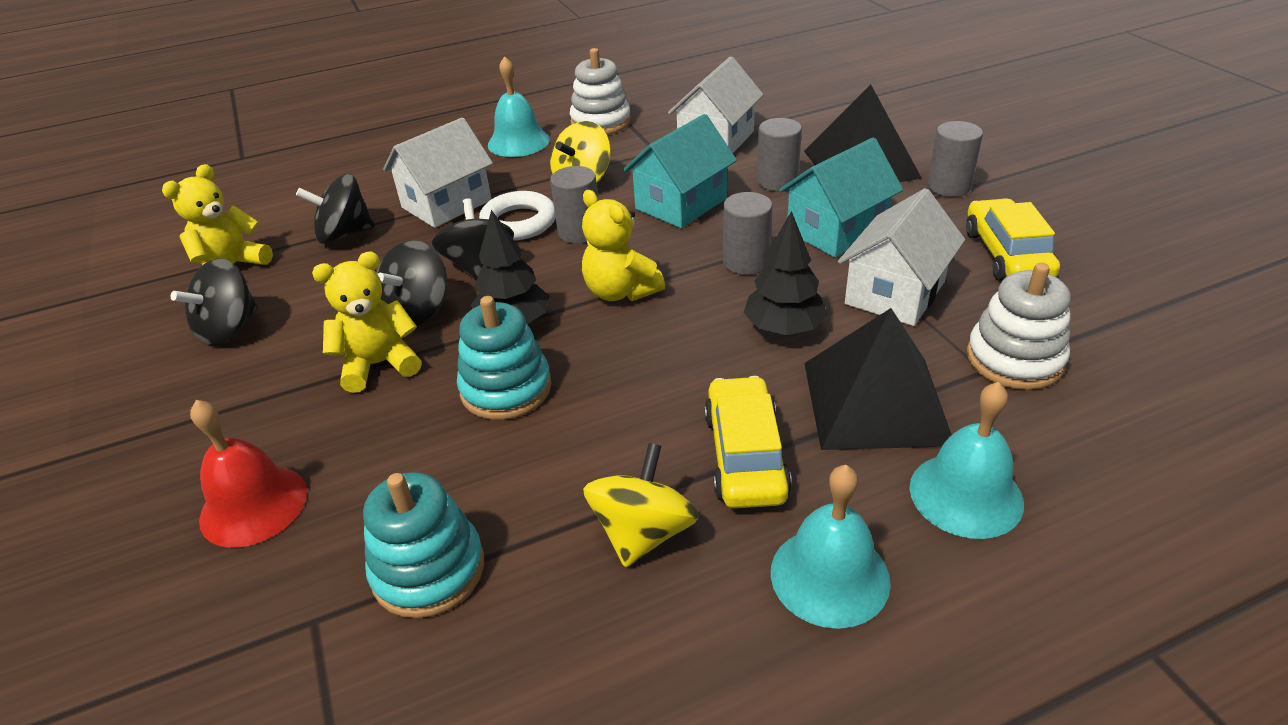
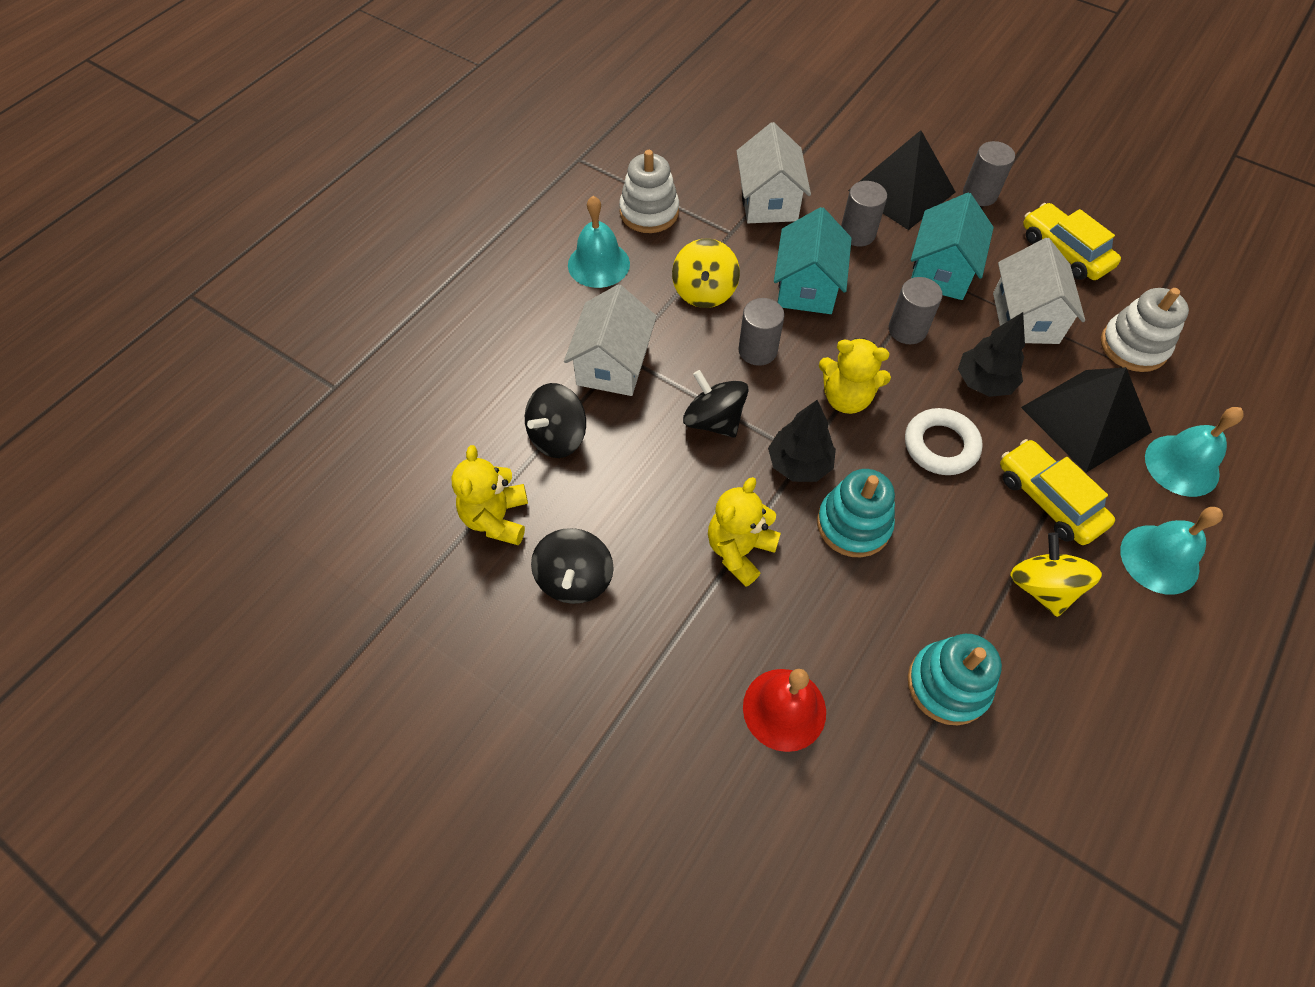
camera: 35 degrees left, 20 degrees up
black spinning top [376,240,447,326] -> none
white ring [479,191,556,240] -> white ring moved to [905,408,983,475]

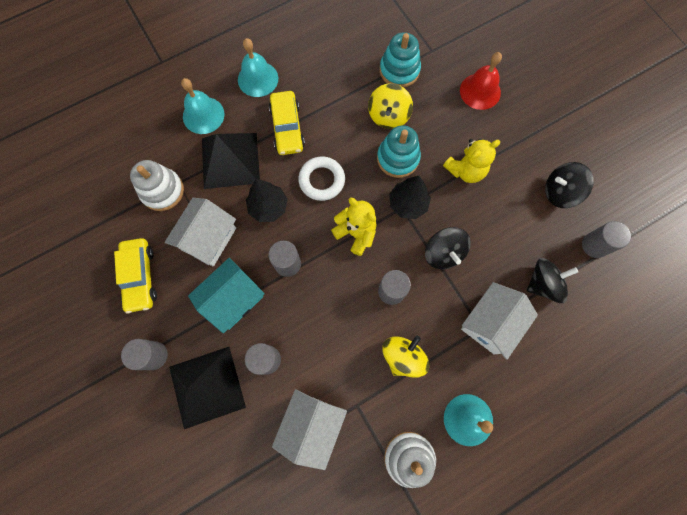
camera: 155 degrees left, 15 degrees up
yellow teddy bear [452,445,528,545] -> grey cylinder [582,221,631,258]
black spinning top [531,528,614,604] -> black spinning top turned 120 degrees counterclockwise [545,162,594,208]
turquoise house [774,207,852,314] -> none
yellow spinning top [1010,532,1102,617] -> yellow spinning top moved to [368,83,413,129]

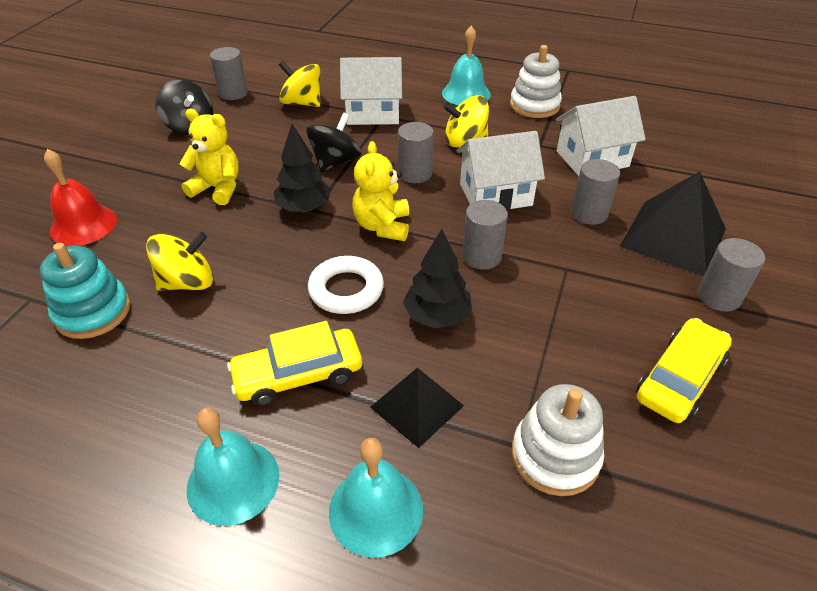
camera: 130 degrees left, 30 degrees down
white house [165,198,236,266] -> white house moved to [457,131,545,210]
turquoise house [188,258,265,333] -> none
black pyramid [202,133,260,189] -> black pyramid [370,368,464,448], size x0.62
yellow car [269,91,305,155] -> yellow car turned 150 degrees counterclockwise [227,321,362,406]
turquoise stacking toy [377,125,421,178] -> none
black spinning top [527,258,578,303] -> yellow spinning top [279,61,320,107]

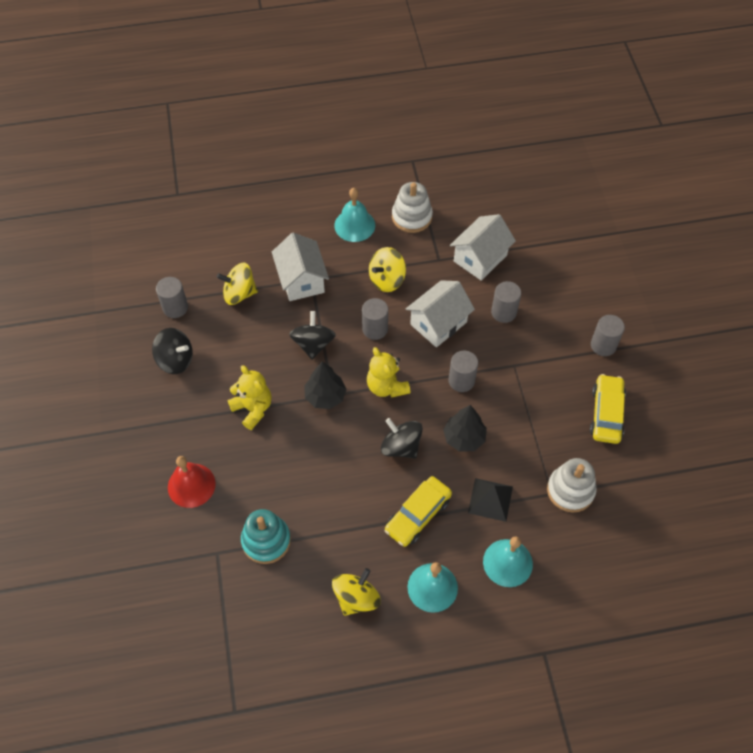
camera: 30 degrees left, 15 degrees up
yellow spinning top [146,232,213,291] -> yellow spinning top moved to [332,568,381,616]
yellow teddy bear [179,109,239,205] -> yellow teddy bear turned 60 degrees clockwise [228,365,272,430]
white ring [308,256,384,314] -> black spinning top [381,418,423,459]
white house [340,57,402,125] -> white house turned 75 degrees counterclockwise [272,233,329,301]
black pyramid [620,171,726,276] -> none

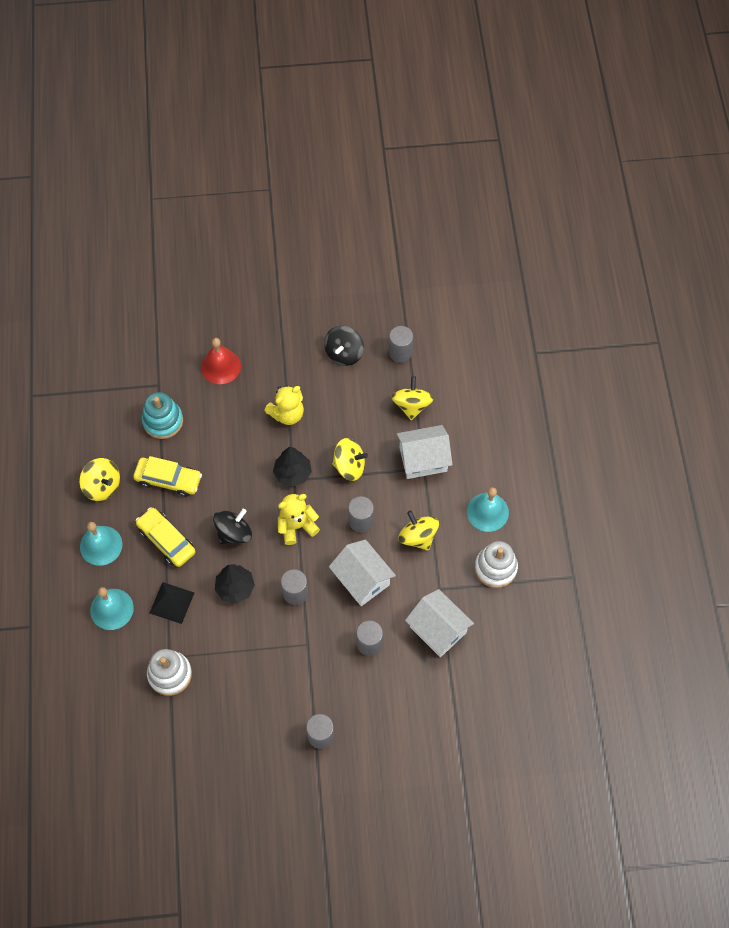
camera: 95 degrees right, 5 degrees up
black spinning top [289,311,336,359] -> yellow spinning top [332,438,368,481]
yellow car [590,374,626,444] -> yellow car moved to [133,456,202,497]

